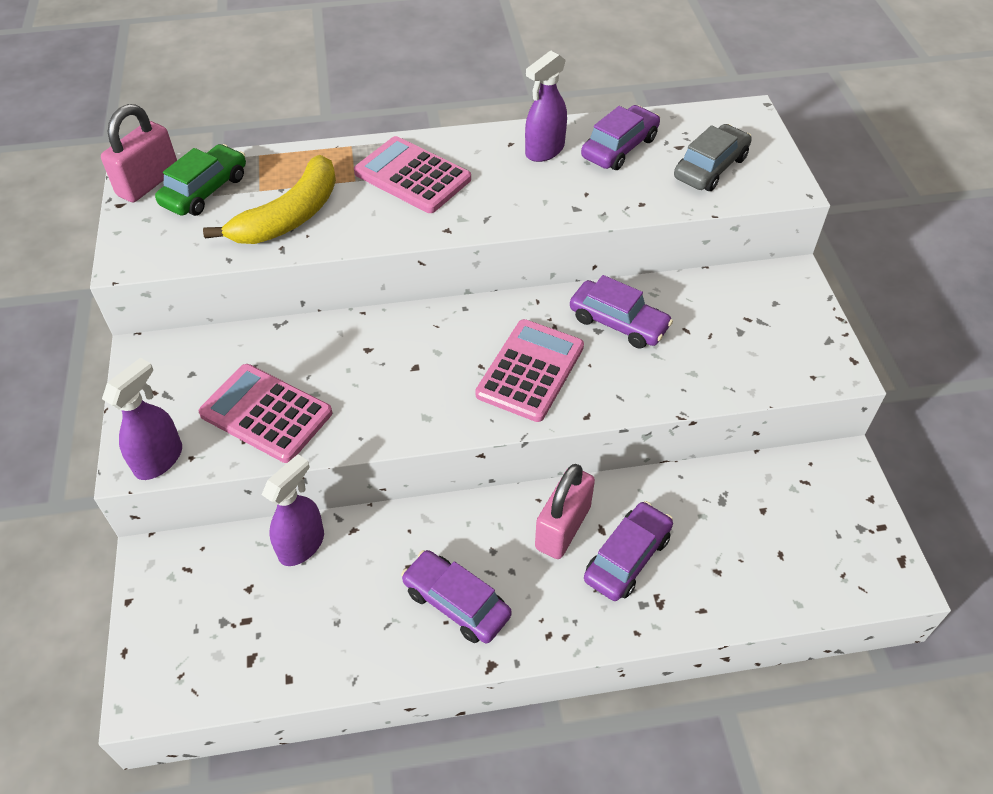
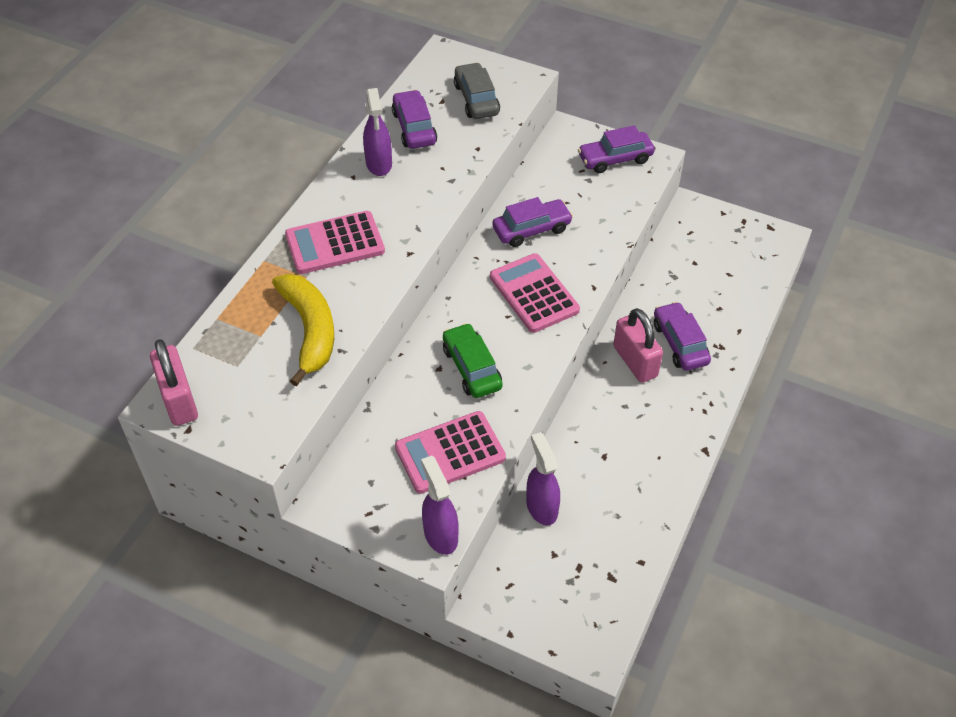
camera: 55 degrees left, 0 degrees up
green car [155,144,246,216] -> green car moved to [443,323,502,398]
purple car [401,550,512,643] -> purple car moved to [578,125,655,173]

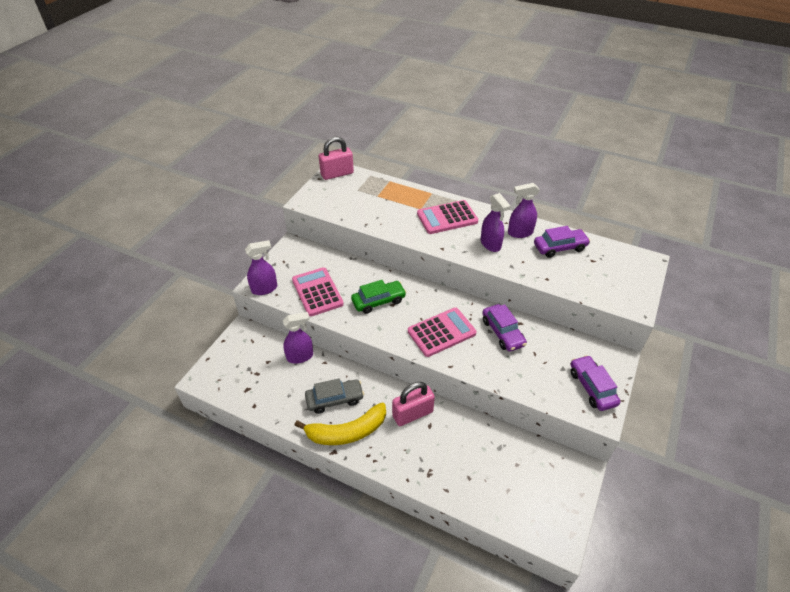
camera: 90 degrees right, 5 degrees down
yellow banana [272,274,334,386] -> yellow banana moved to [295,403,386,445]
pink calculator [285,211,385,274] -> pink calculator turned 90 degrees counterclockwise [417,200,478,234]
grey car [454,62,500,119] -> grey car moved to [305,378,364,414]
purple car [654,302,711,371] -> none
none -> purple spray bottle [481,193,511,252]

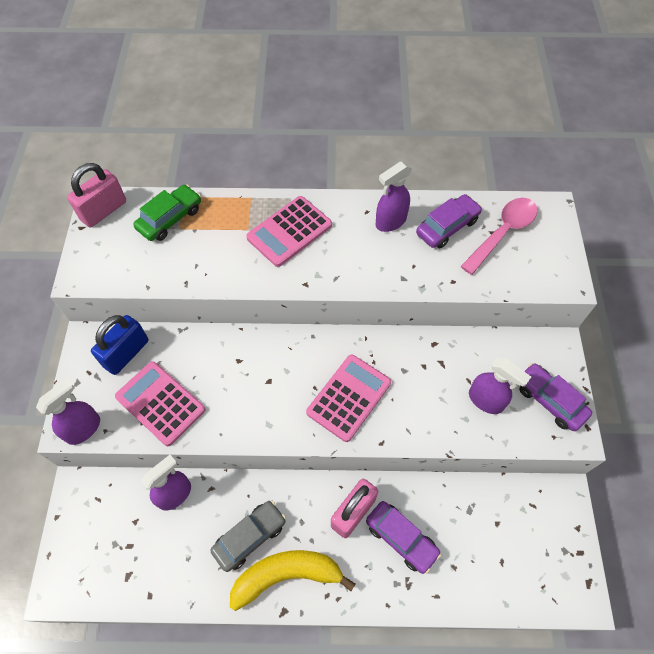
camera: 25 degrees left, 15 degrees up
yellow banana [295,403,386,445] -> yellow banana turned 150 degrees counterclockwise [230,550,355,611]
green car [351,280,406,314] -> green car moved to [133,184,201,241]
purple spray bottle [481,193,511,252] -> purple spray bottle moved to [469,357,531,414]
purple car [482,304,527,352] -> purple car moved to [366,501,441,574]
none -> blue padlock [91,315,148,375]
none -> pink spoon [460,198,537,275]

